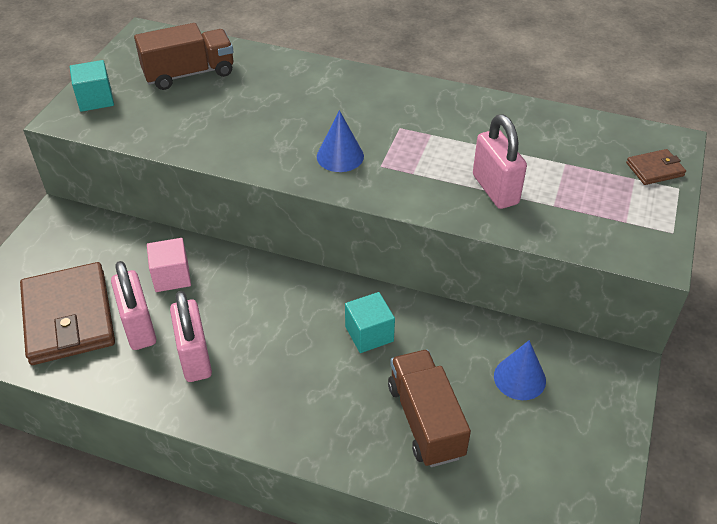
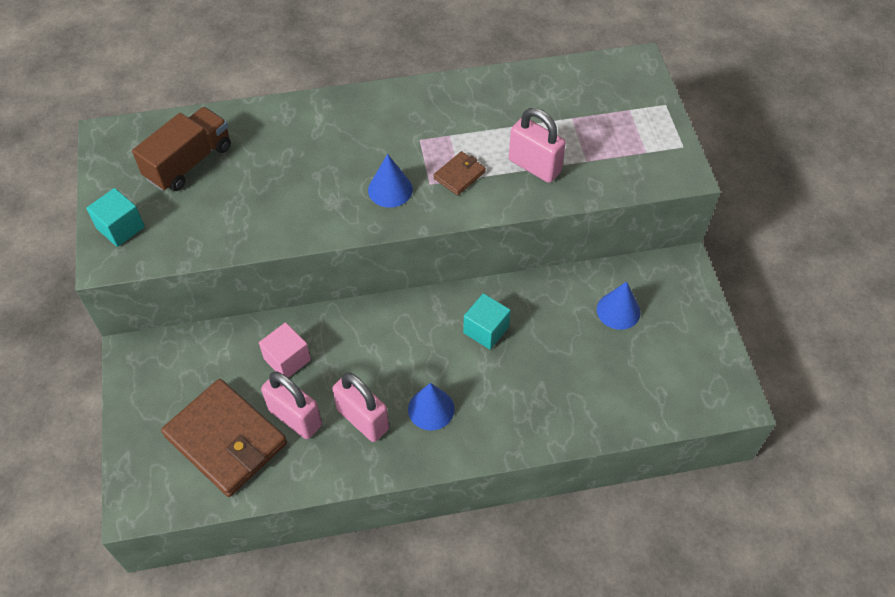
camera: 30 degrees left, 10 degrees up
brown truck [388,350,471,467] -> none
brown wallet [626,149,686,185] -> brown wallet moved to [434,151,486,195]
none -> blue cone [408,383,455,430]

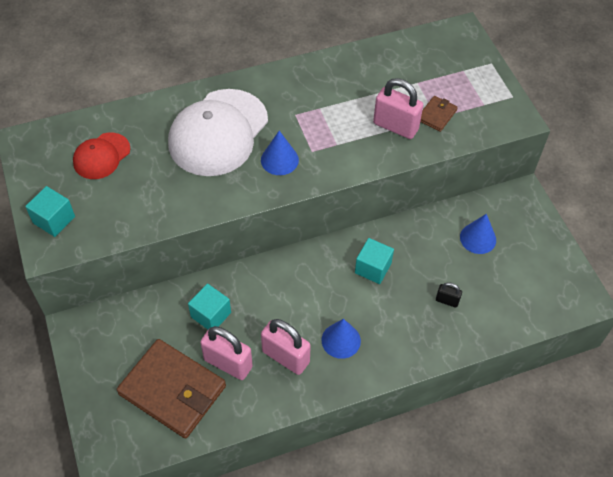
camera: 10 degrees left, 0 degrees up
brown truck [132,107,231,191] -> red cap [73,133,130,179]
pink cube [259,322,311,378] -> turquoise cube [188,284,231,329]
brown wallet [434,151,486,195] -> brown wallet moved to [420,96,458,132]
none -> white cap [168,89,268,176]
none -> black padlock [436,282,462,308]

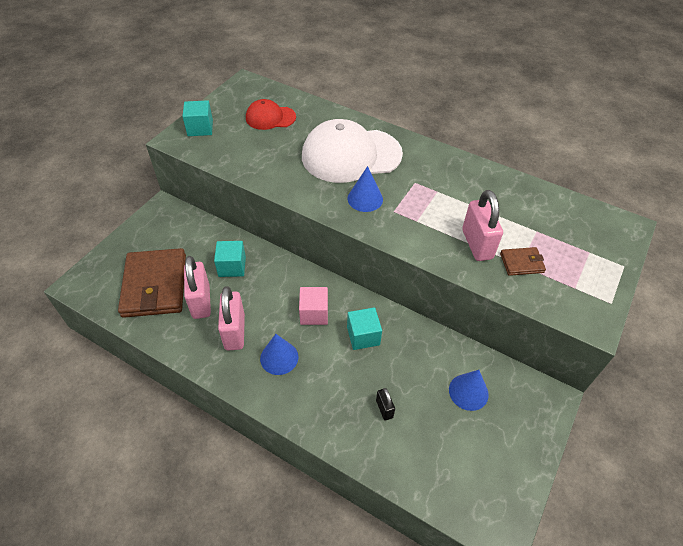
camera: 50 degrees right, 5 degrees down
none -> pink cube [299,287,328,325]

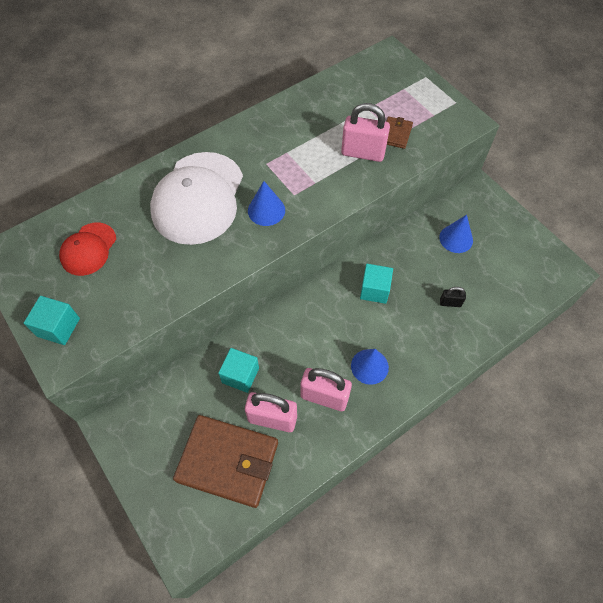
camera: 65 degrees left, 10 degrees up
pink cube [299,287,328,325] -> none

